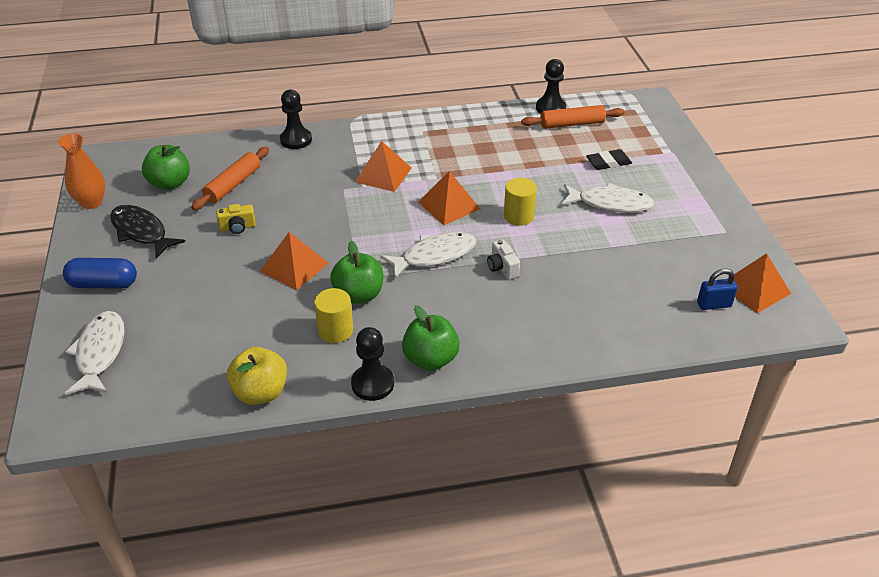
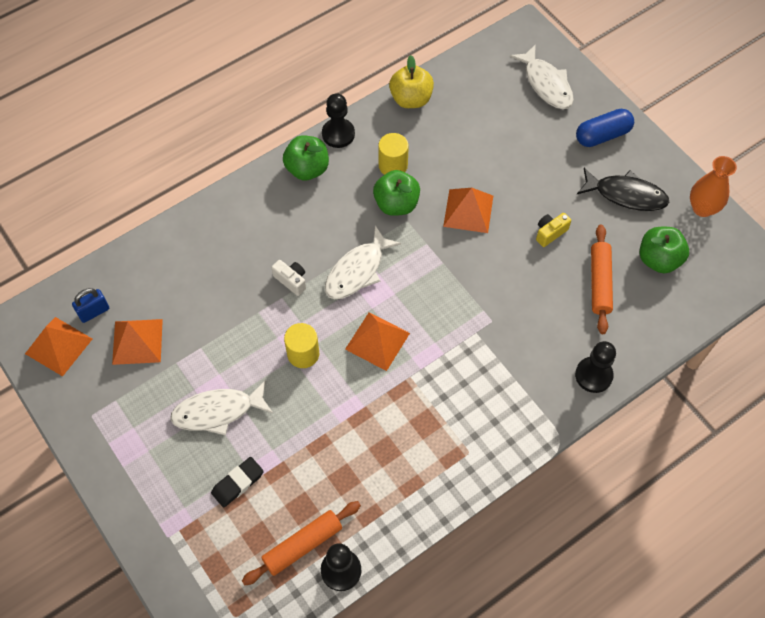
camera: 155 degrees right, 20 degrees up
orange pyramid [355,141,412,192] -> orange pyramid moved to [112,319,163,365]

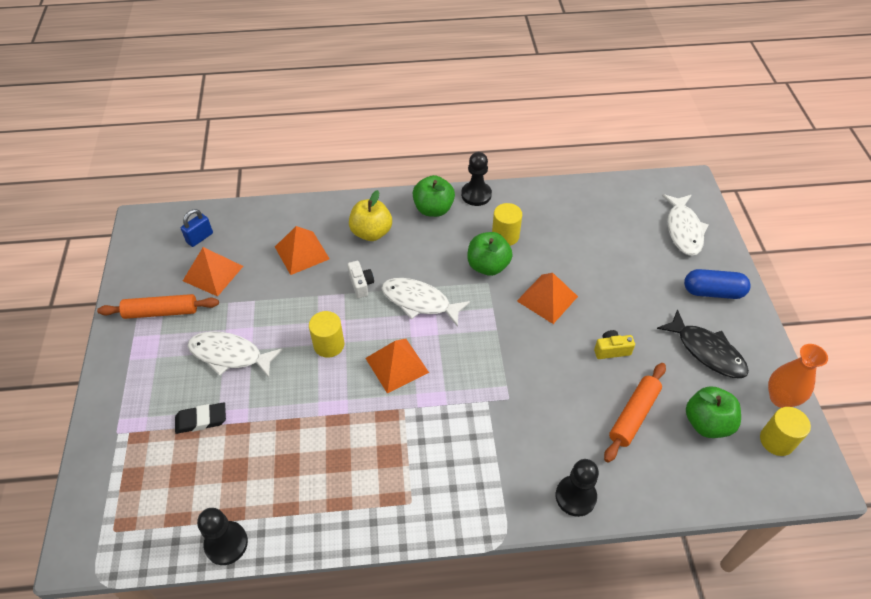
camera: 30 degrees right, 10 degrees down
orange pyramid [25,317,92,377] -> orange pyramid moved to [275,226,330,275]
blue padlock [72,288,109,323] -> blue padlock turned 45 degrees counterclockwise [181,209,213,247]
orange rolling pin [242,501,361,585] -> orange rolling pin moved to [97,294,219,319]
white fish [325,225,401,299] -> white fish turned 45 degrees clockwise [381,278,470,327]
yellow apple [389,55,434,108] -> yellow apple moved to [349,190,392,241]
none -> yellow cylinder [760,407,811,456]

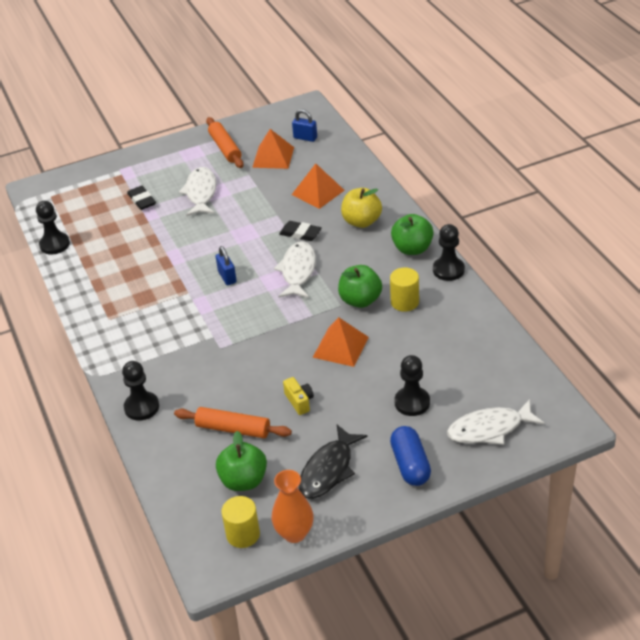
camera: 75 degrees right, 10 degrees down
yellow cylinder [309,311,344,358] -> none
white camera [348,261,374,298] -> black eraser [279,221,322,241]
orange pyramid [365,339,429,394] -> blue padlock [216,246,237,285]
none -> black pawn [394,355,430,416]

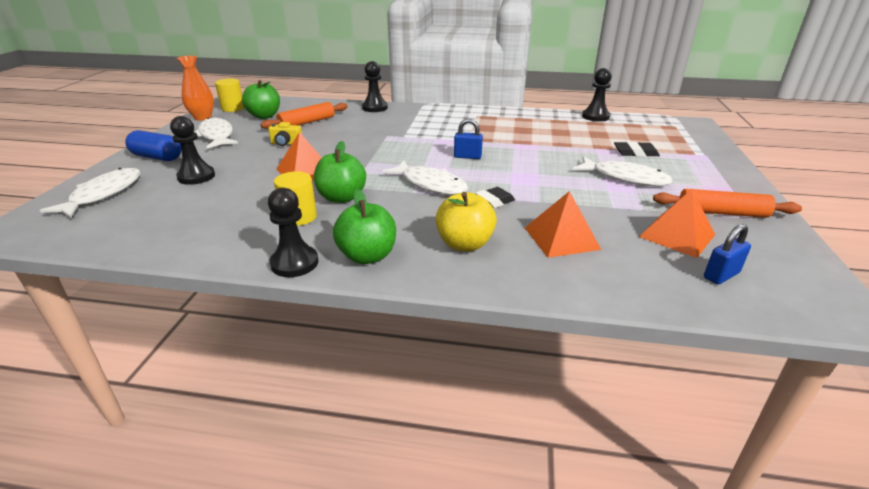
camera: 120 degrees right, 10 degrees down
black fish [299,425,367,499] -> white fish [195,118,238,149]

